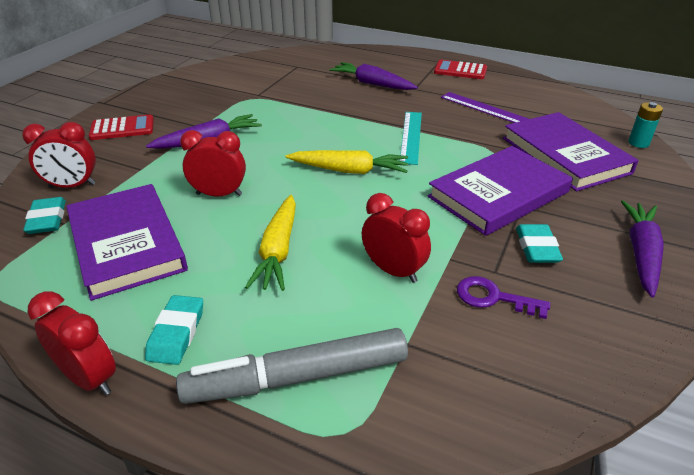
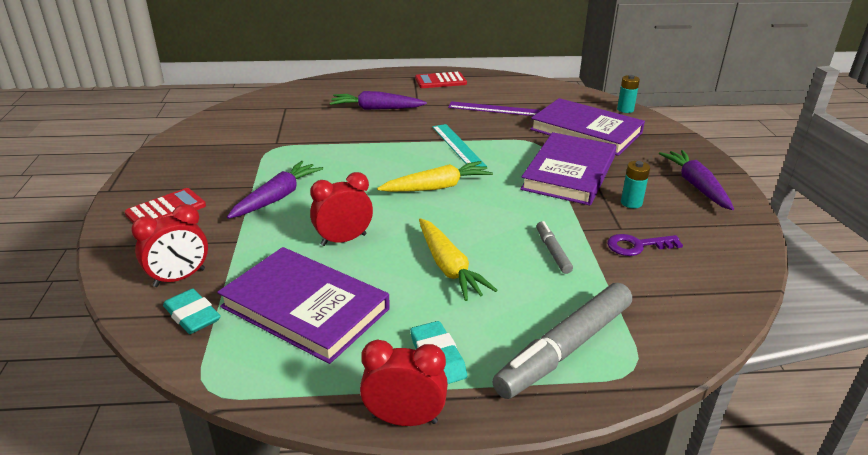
camera: 30 degrees left, 5 degrees down
red clock [362,193,431,283] -> grey marker [536,221,573,274]
turquoise eraser [516,224,563,263] -> turquoise battery [621,161,650,208]

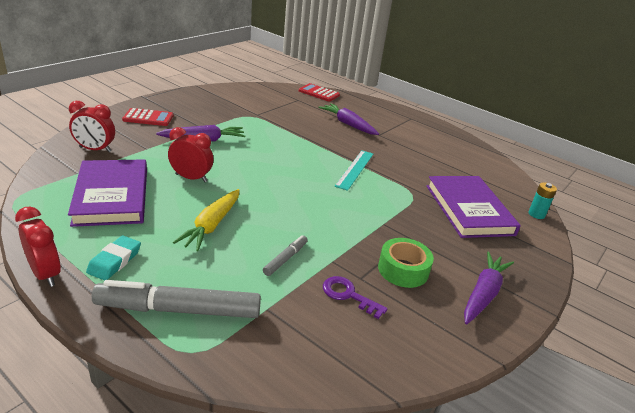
camera: 40 degrees right, 0 degrees up
turquoise eraser [163,289,221,334] -> none
yellow carrot [377,161,493,192] -> none
red calculator [415,72,467,88] -> red calculator moved to [299,83,340,102]
purple ruler [448,101,540,116] -> none
purple book [520,132,617,206] -> none
turquoise battery [621,161,650,208] -> green tape [378,238,434,288]

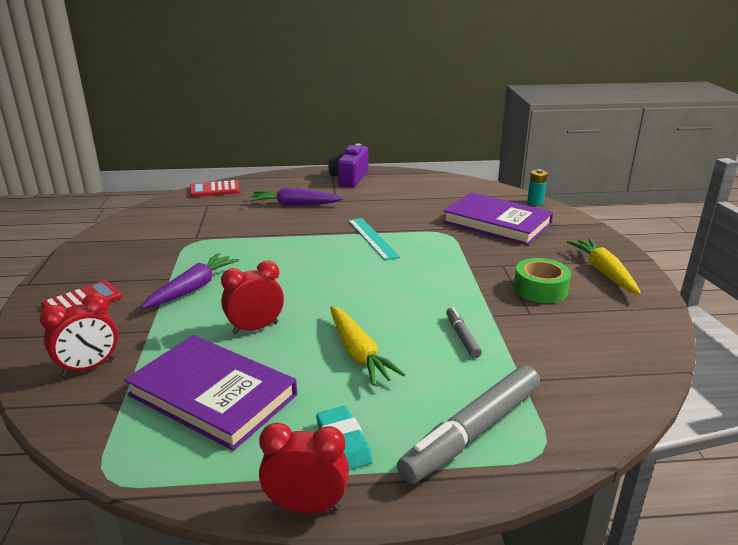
camera: 40 degrees left, 5 degrees down
purple key [323,276,388,319] -> none
purple carrot [464,252,514,324] -> yellow carrot [567,239,641,295]
none -> purple camera [329,144,369,187]

